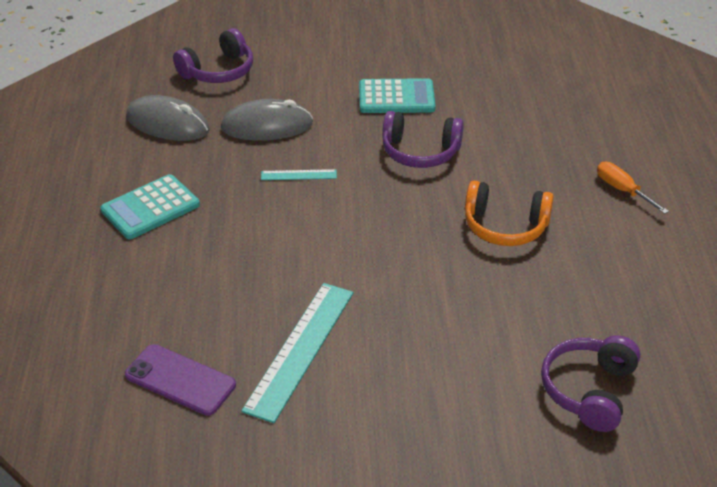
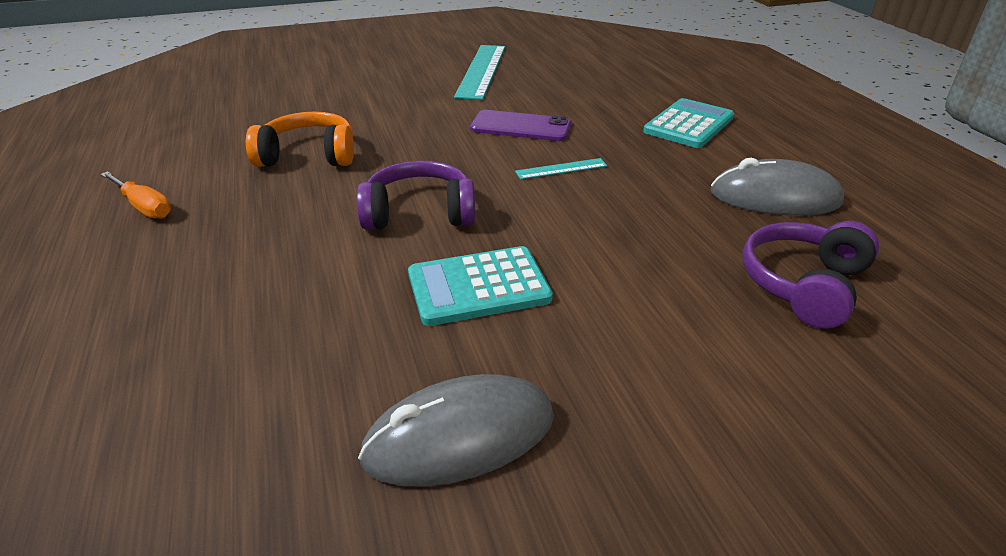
camera: 165 degrees right, 5 degrees down
purple phone [125,344,236,416] -> purple phone moved to [470,110,571,141]
grey mouse [221,99,313,141] -> grey mouse moved to [358,374,554,487]
purple headphones [541,335,641,432] -> none

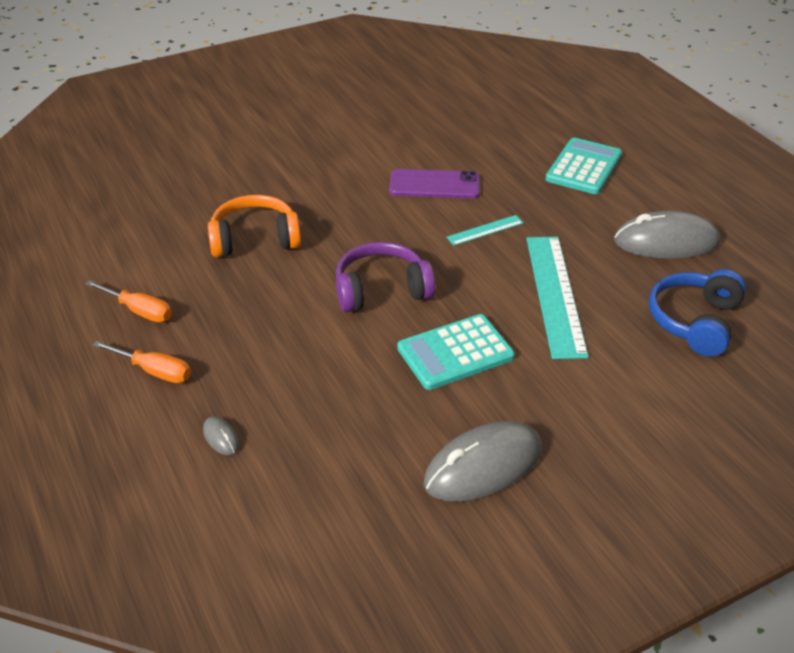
camera: 10 degrees left, 5 degrees up
turquoise ruler [454,45,505,100] -> turquoise ruler moved to [526,237,589,359]
purple headphones [742,221,879,329] -> blue headphones [649,269,746,356]
none -> orange screwdriver [93,341,191,383]
none -> grey mouse [203,417,240,455]

